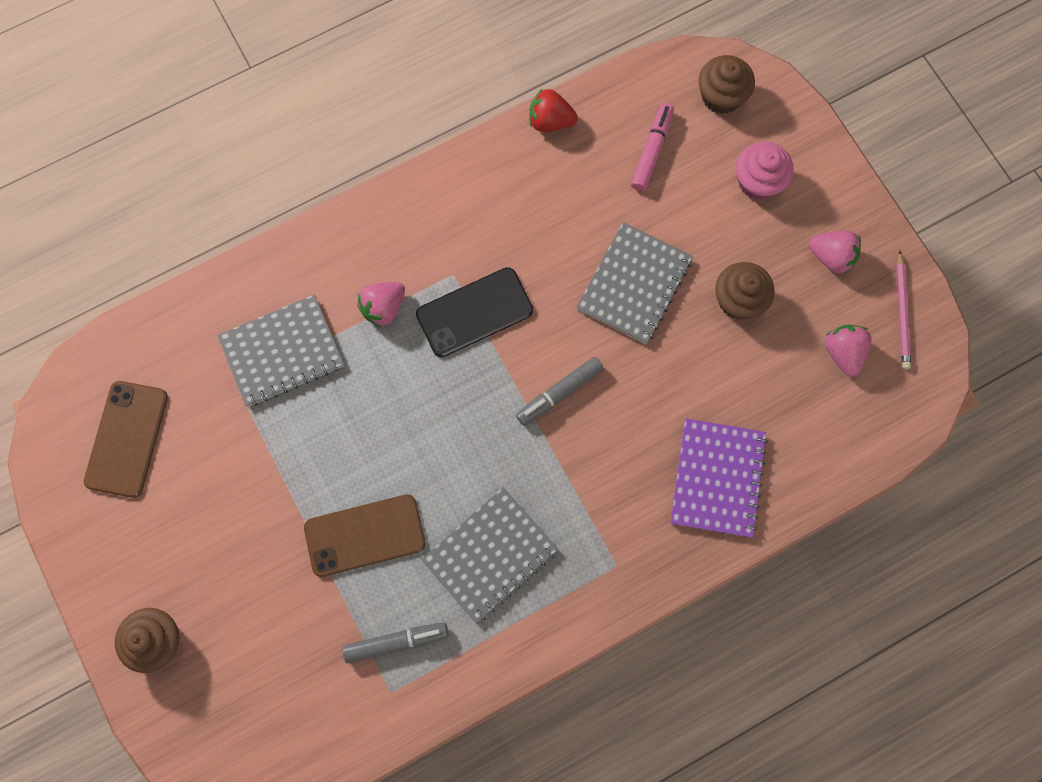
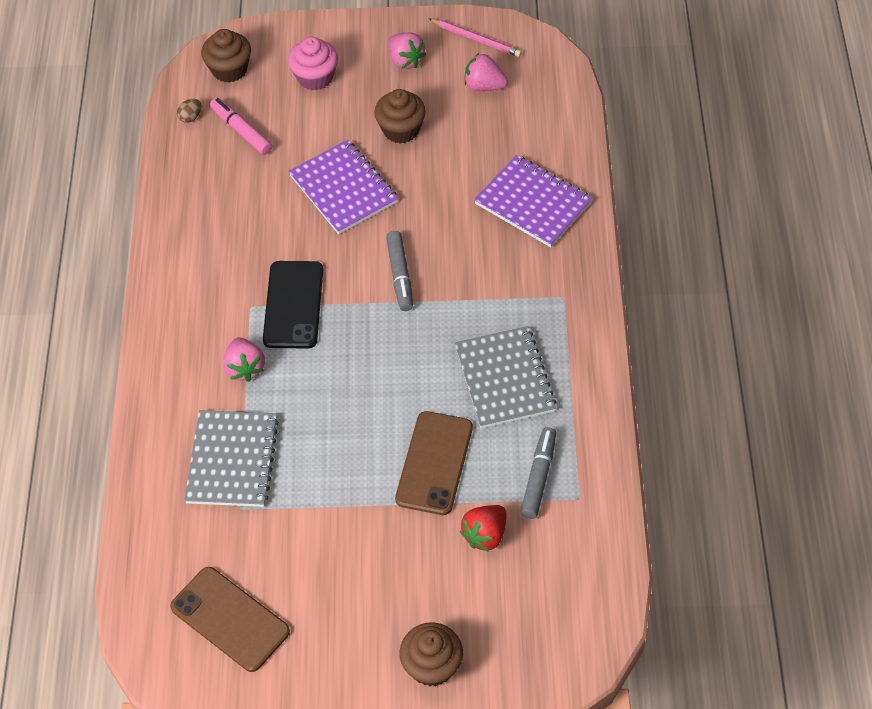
camera: 60 degrees left, 20 degrees down
red strawberry [529,88,578,132] -> red strawberry moved to [460,505,507,552]
grey notebook [576,222,693,344] -> purple notebook [288,140,398,234]
pink strawberry [809,230,861,274] -> pink strawberry turned 90 degrees clockwise [388,32,426,69]
none -> brown egg [177,99,201,123]

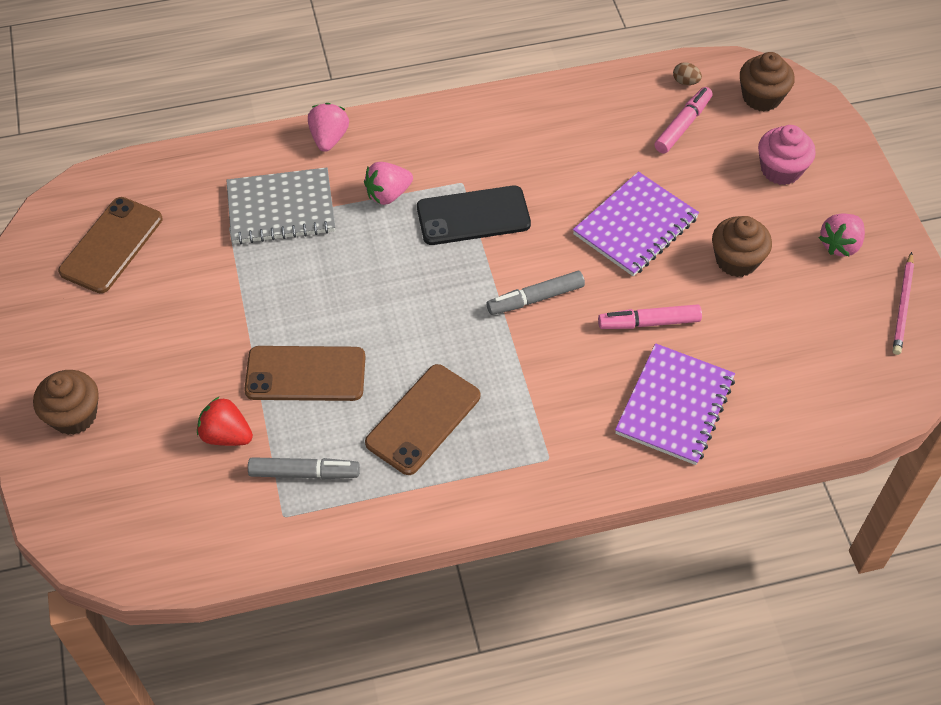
camera: 75 degrees right, 0 degrees up
grey notebook [455,326,556,428] -> brown phone [365,364,480,475]
pink strawberry [464,53,508,91] -> pink strawberry moved to [308,103,349,152]
none -> pink marker [598,304,702,329]

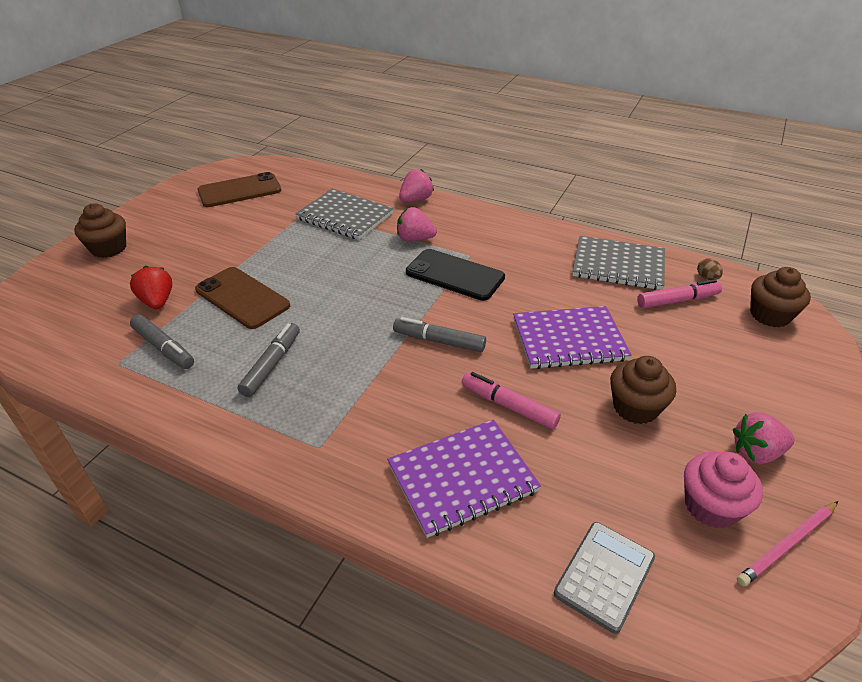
camera: 40 degrees right, 15 degrees down
brown phone [365,364,480,475] -> grey marker [237,323,300,397]
pink cupcake [758,125,816,185] -> pink cupcake moved to [684,452,763,529]
none -> grey calculator [554,522,655,634]
none -> grey notebook [572,236,665,290]

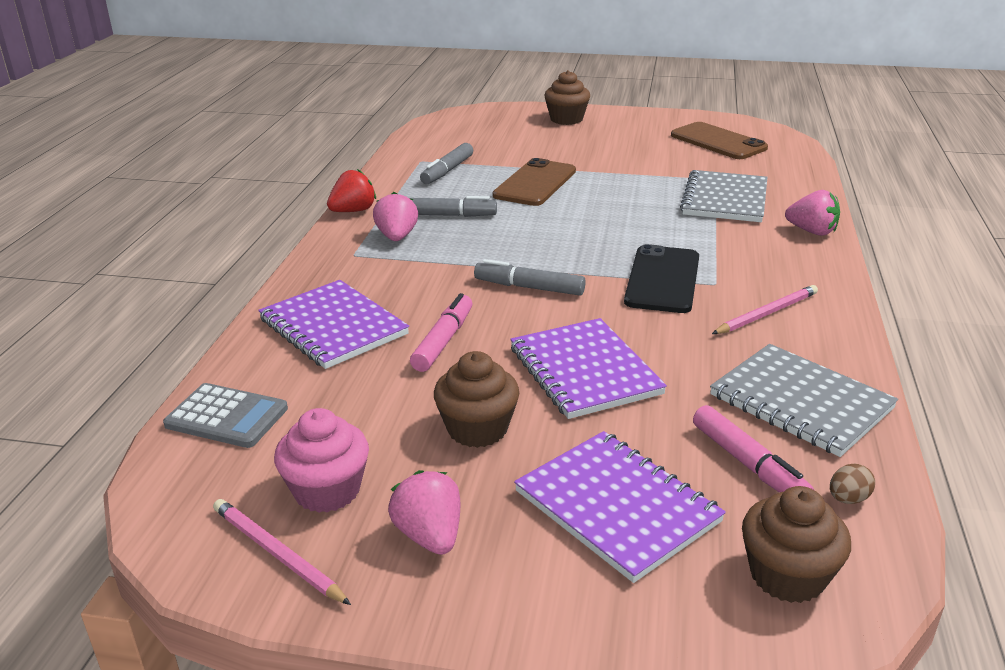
camera: 75 degrees right, 10 degrees down
red strawberry [130,266,172,309] -> red strawberry moved to [327,169,376,212]
grey marker [393,317,486,352] -> grey marker turned 75 degrees counterclockwise [474,259,586,296]
pink strawberry [397,207,437,242] -> pink strawberry moved to [373,192,418,241]
grey notebook [572,236,665,290] -> grey notebook turned 45 degrees counterclockwise [710,344,898,457]
none -> purple notebook [514,431,726,583]
none -> pink pencil [712,285,818,334]

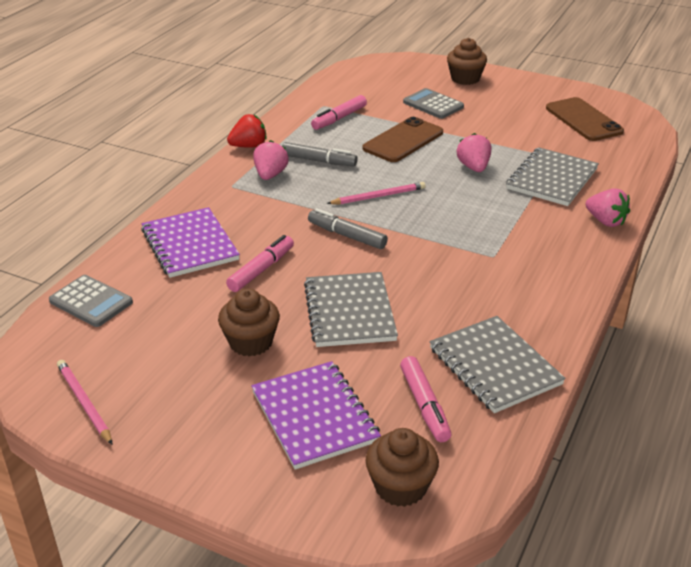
camera: 15 degrees right, 5 degrees up
pink cupcake [274,408,369,513] -> none
pink strawberry [388,470,460,555] -> pink strawberry moved to [457,133,491,172]
grey marker [420,143,473,184] -> pink marker [311,95,367,130]
purple notebook [510,318,667,419] -> grey notebook [304,272,398,347]
black phone [624,244,699,313] -> none
pink pencil [712,285,818,334] -> pink pencil moved to [327,182,426,205]
brown egg [830,463,875,504] -> none
none -> grey calculator [403,88,464,119]

